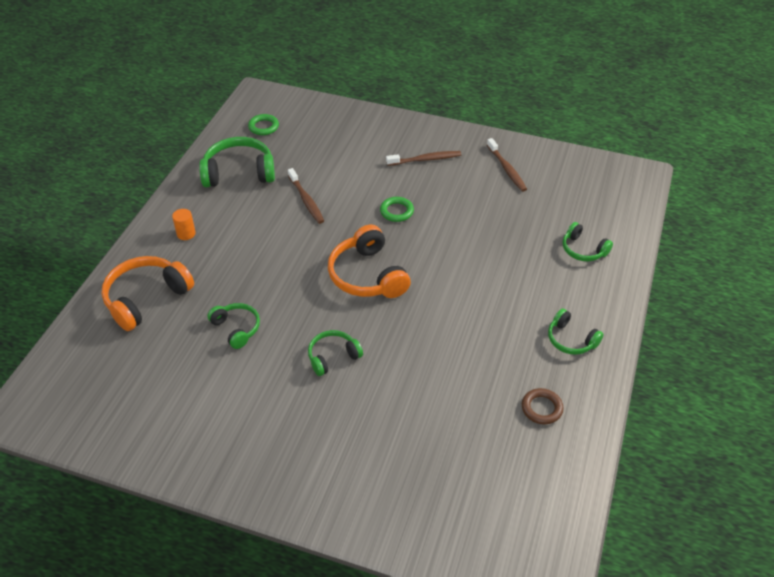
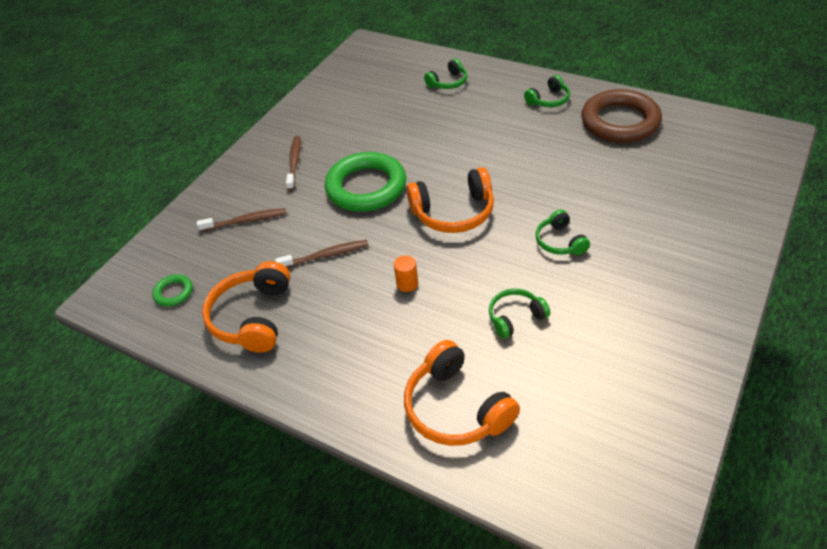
camera: 75 degrees left, 0 degrees up
orange cylinder [172,209,196,240] -> orange cylinder moved to [394,255,418,292]
green headphones [199,137,275,187] -> orange headphones [202,261,290,353]
green ring [380,197,414,222] -> green ring [325,152,406,212], size x2.29
brown toothbrush [487,138,527,192] -> brown toothbrush moved to [197,208,286,232]
brown ring [522,388,564,424] -> brown ring [581,89,662,143], size x2.29

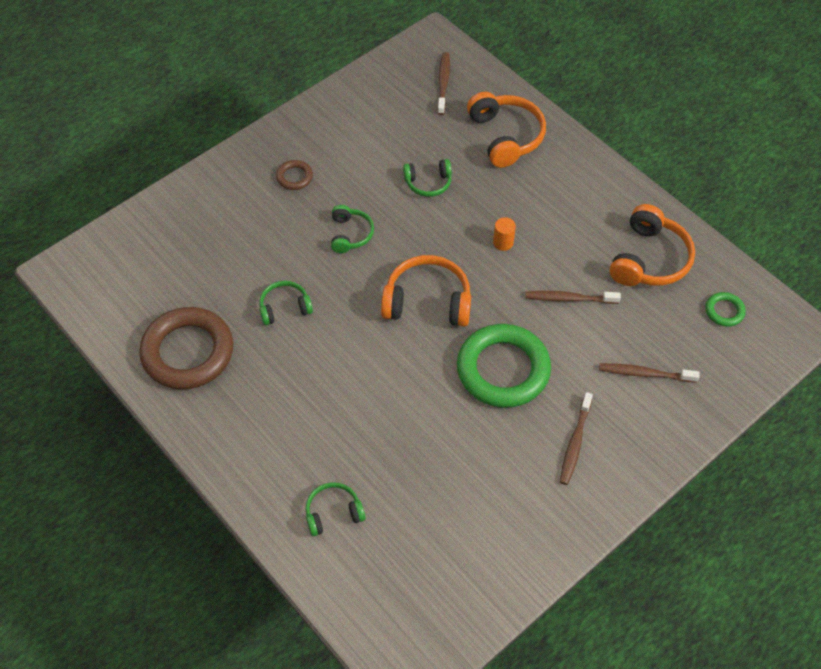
camera: 165 degrees left, 10 degrees up
green headphones [524,75,570,107] -> green headphones moved to [259,281,313,325]
none -> brown ring [276,160,313,190]
none -> brown toothbrush [437,52,450,115]

